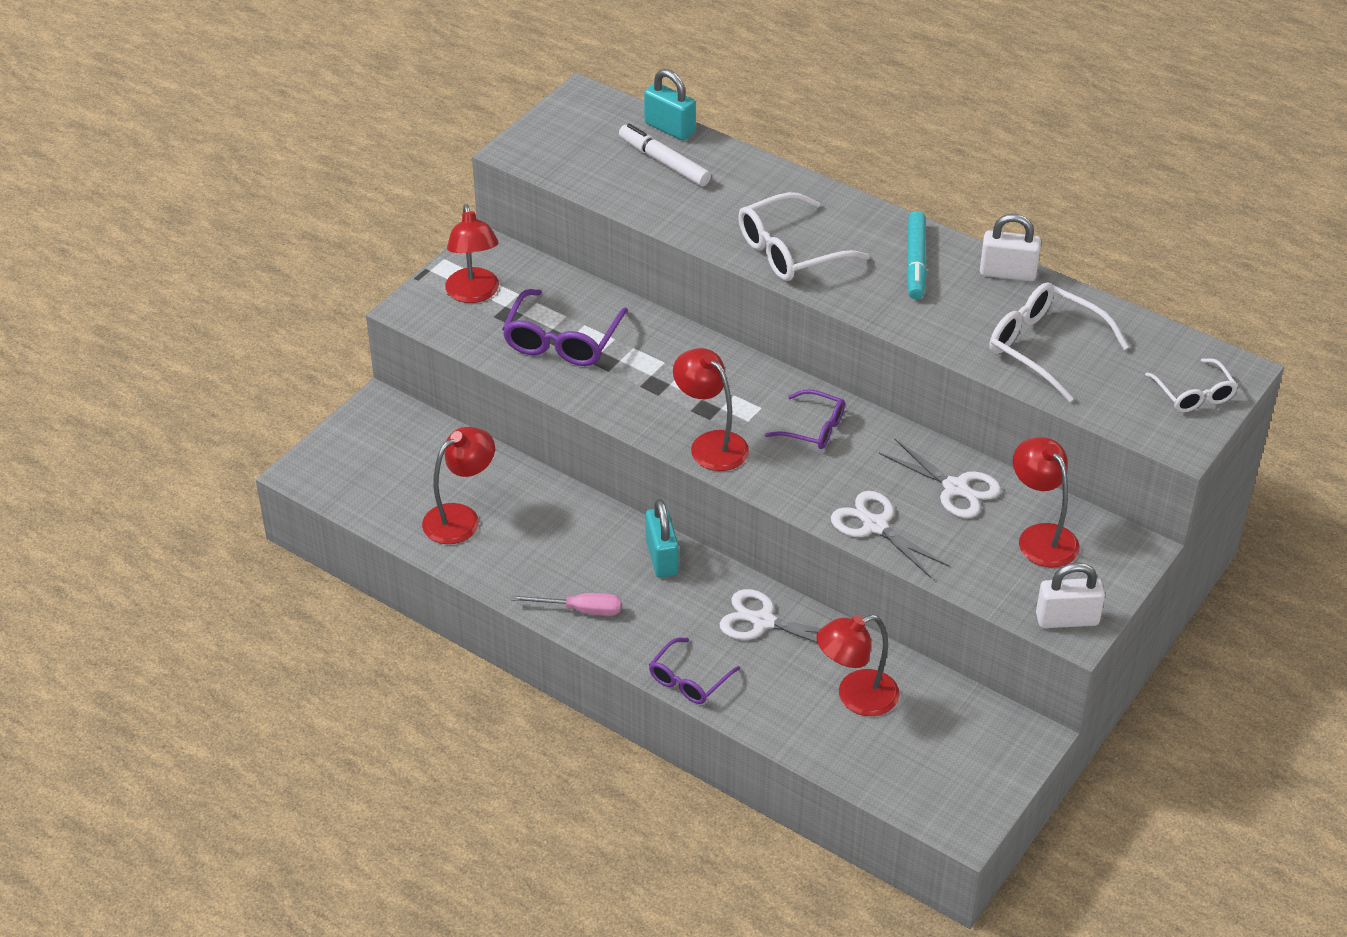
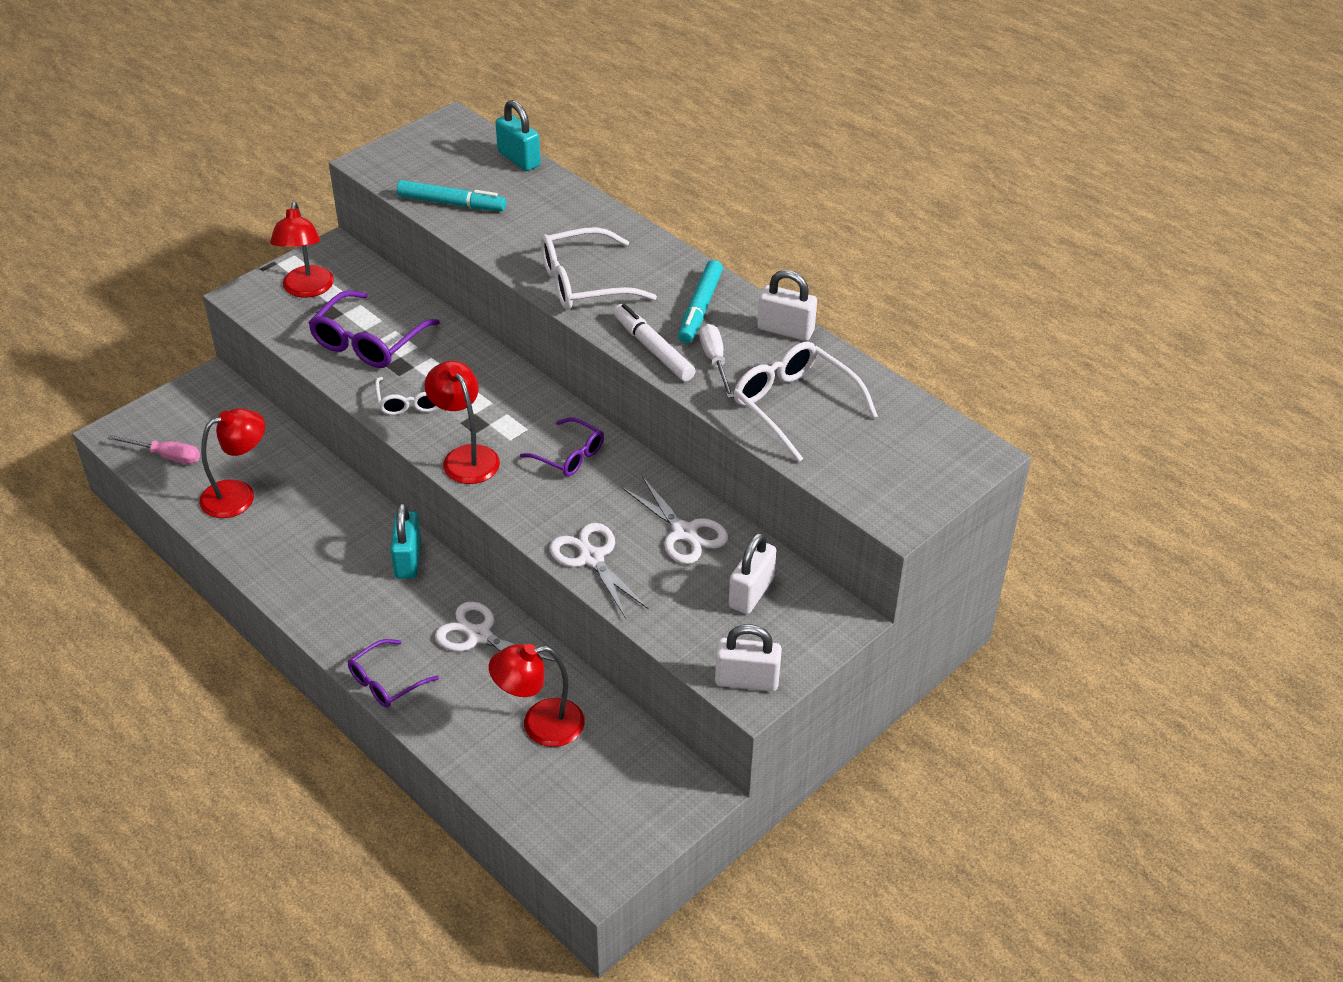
camera: 10 degrees right, 0 degrees up
pink screwdriver [511,593,621,616] -> pink screwdriver moved to [107,435,200,464]
white marker [619,124,711,186] -> white marker moved to [613,304,696,382]
red lamp [1013,437,1080,568] -> white padlock [729,532,776,614]
white glasses [1145,358,1238,412] -> white glasses moved to [375,377,439,415]
none -> turquoise marker [397,180,506,211]
none -> white screwdriver [700,324,734,398]

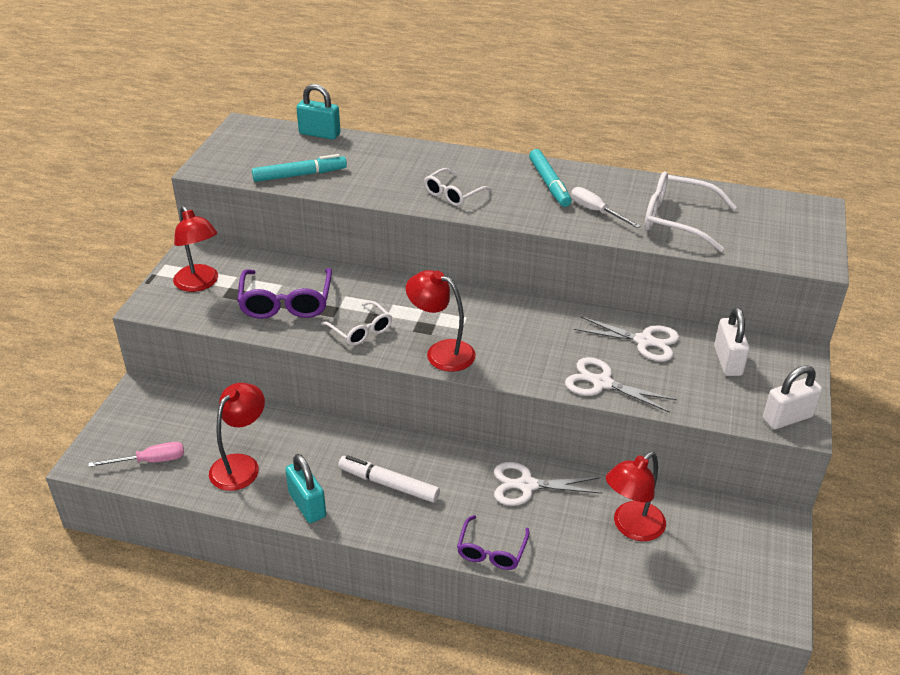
camera: 30 degrees left, 5 degrees down
turquoise padlock [390,503,421,579] -> turquoise padlock moved to [285,454,326,523]
purple glasses [520,417,604,476] -> none
white glasses [541,227,657,310] -> white glasses [424,168,492,206], size x0.62
white marker [613,304,696,382] -> white marker moved to [338,455,440,503]
white padlock [757,270,817,341] -> none

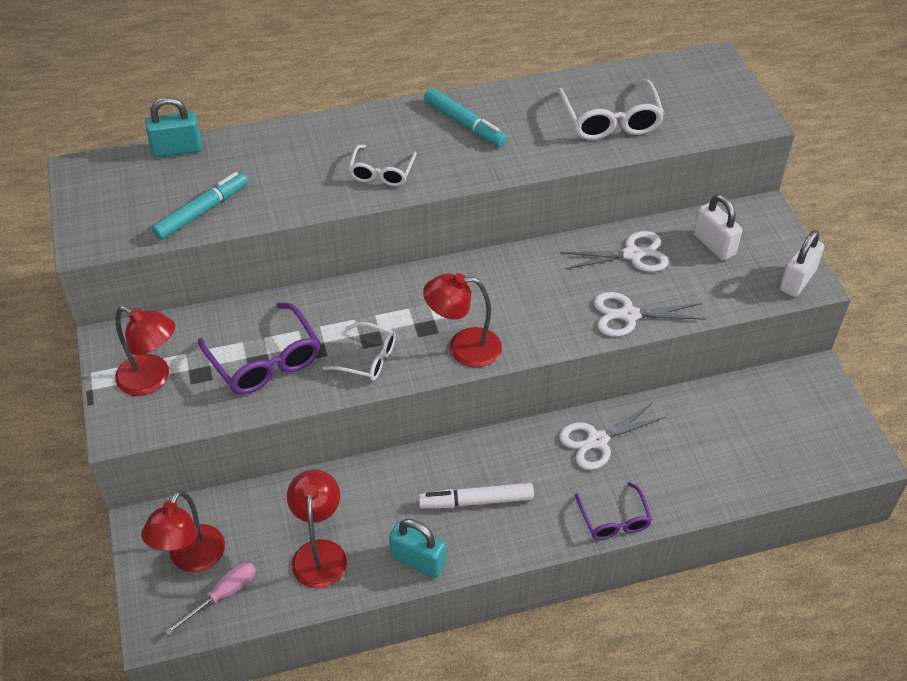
camera: 30 degrees left, 10 degrees up
white screwdriver [571,187,641,228] -> none
red lamp [606,452,666,541] -> red lamp moved to [141,491,225,572]
white glasses [644,171,736,252] -> white glasses turned 90 degrees counterclockwise [557,79,665,140]

